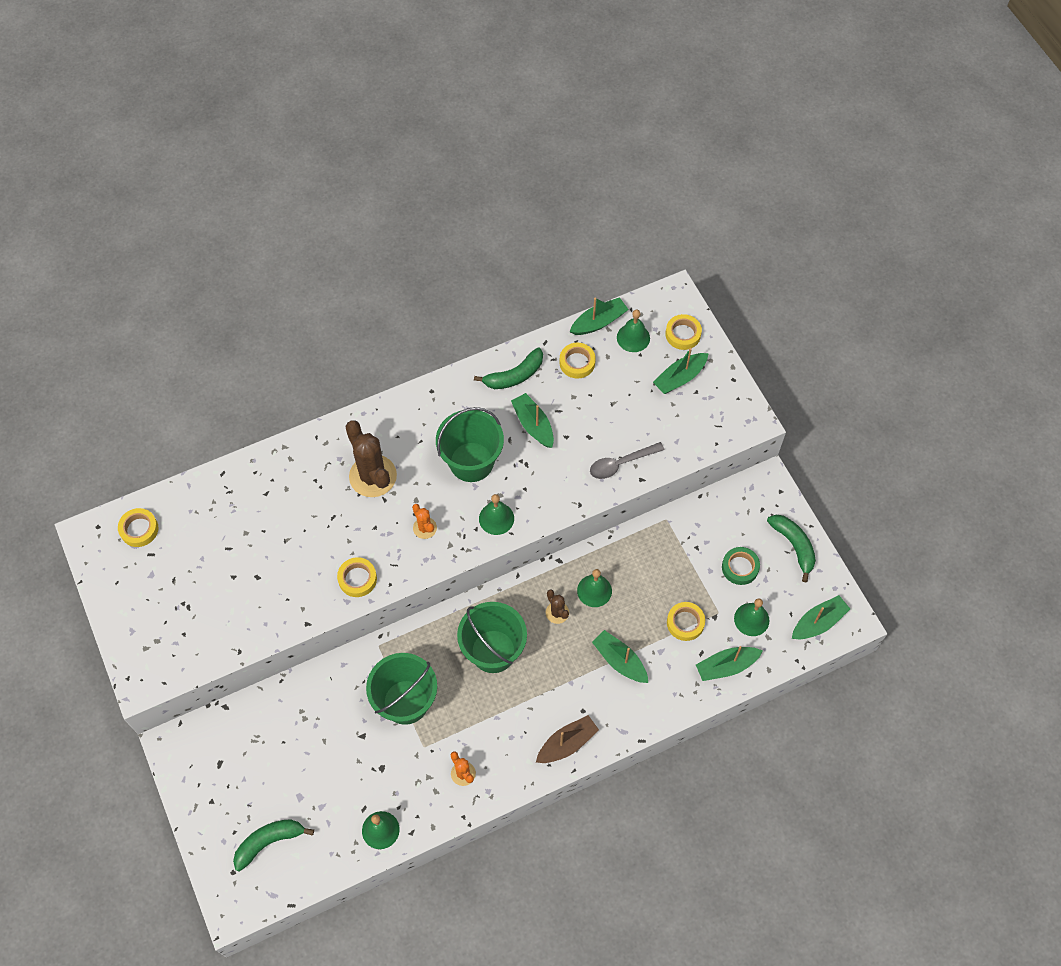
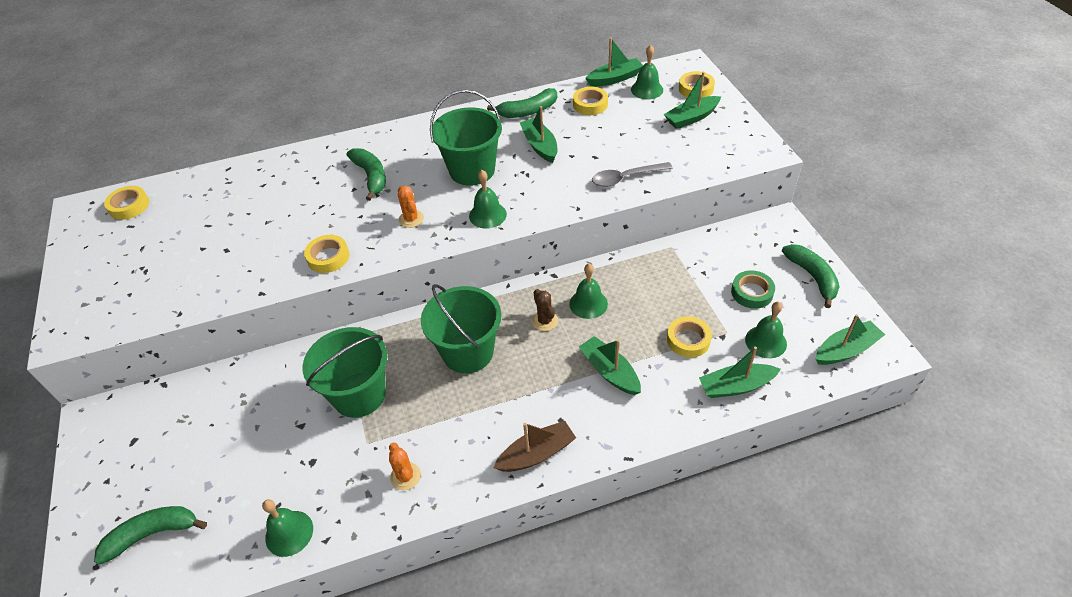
camera: 10 degrees right, 15 degrees down
brown cactus [345,420,397,497] -> green banana [346,148,386,201]

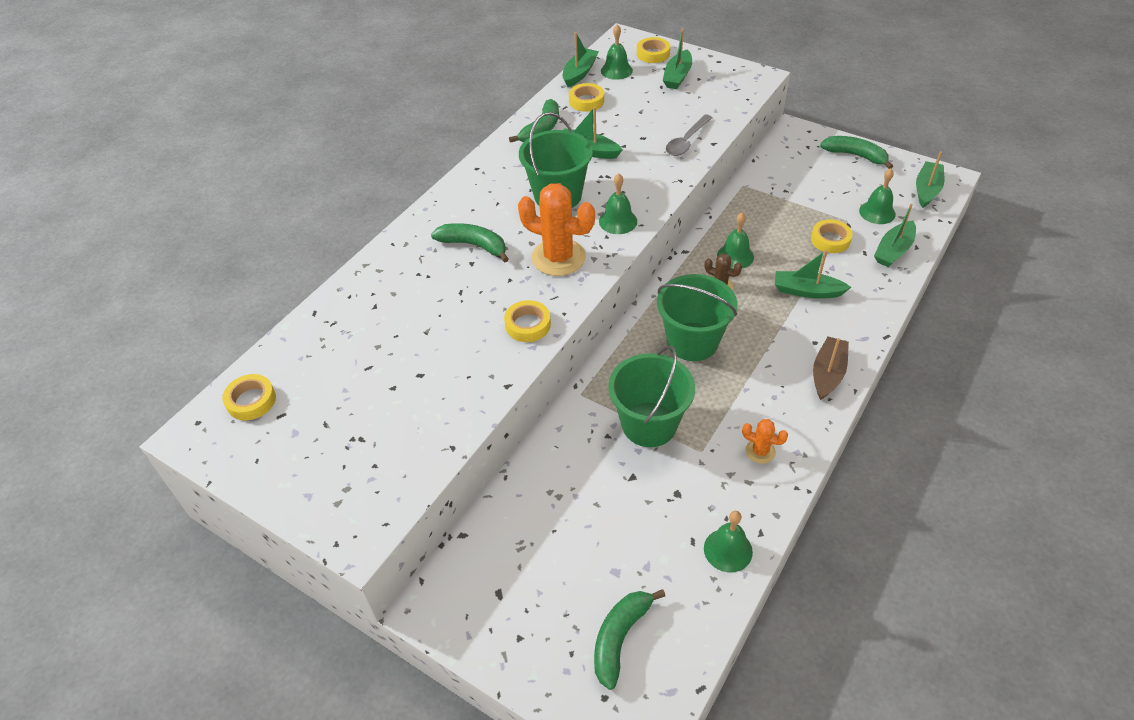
camera: 40 degrees left, 0 degrees up
orange cactus [398,186,424,228] -> orange cactus [518,183,595,276], size x2.02
green tape [731,270,775,309] -> none

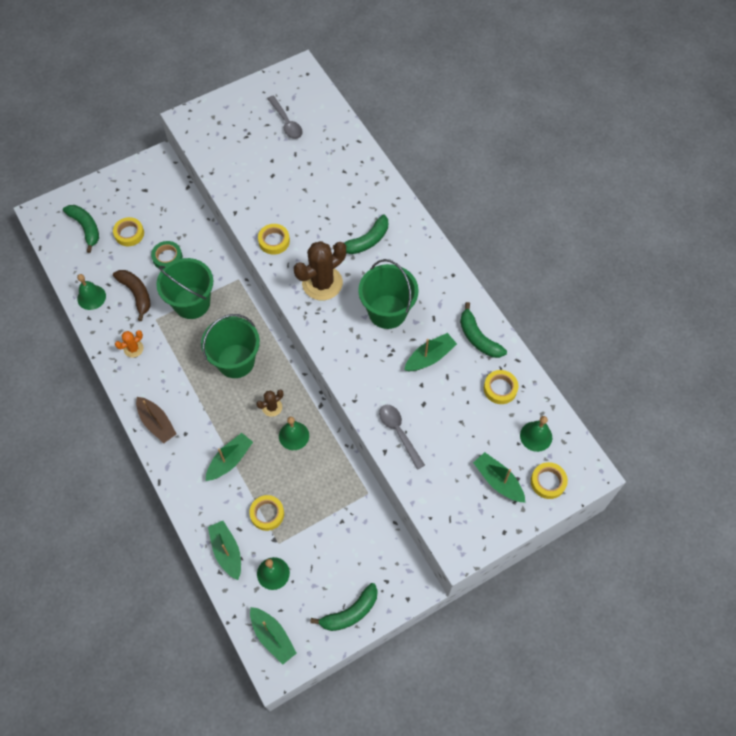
camera: 115 degrees right, 15 degrees up
yellow tape [222,374,276,420] -> yellow tape moved to [113,217,144,246]
orange cactus [518,183,595,276] -> brown cactus [294,241,346,300]
green boat [563,32,599,87] -> none
green bell [599,173,637,234] -> none
none -> brown banana [113,270,151,321]
none -> green tape [151,241,183,269]
none -> grey spoon [267,96,303,139]

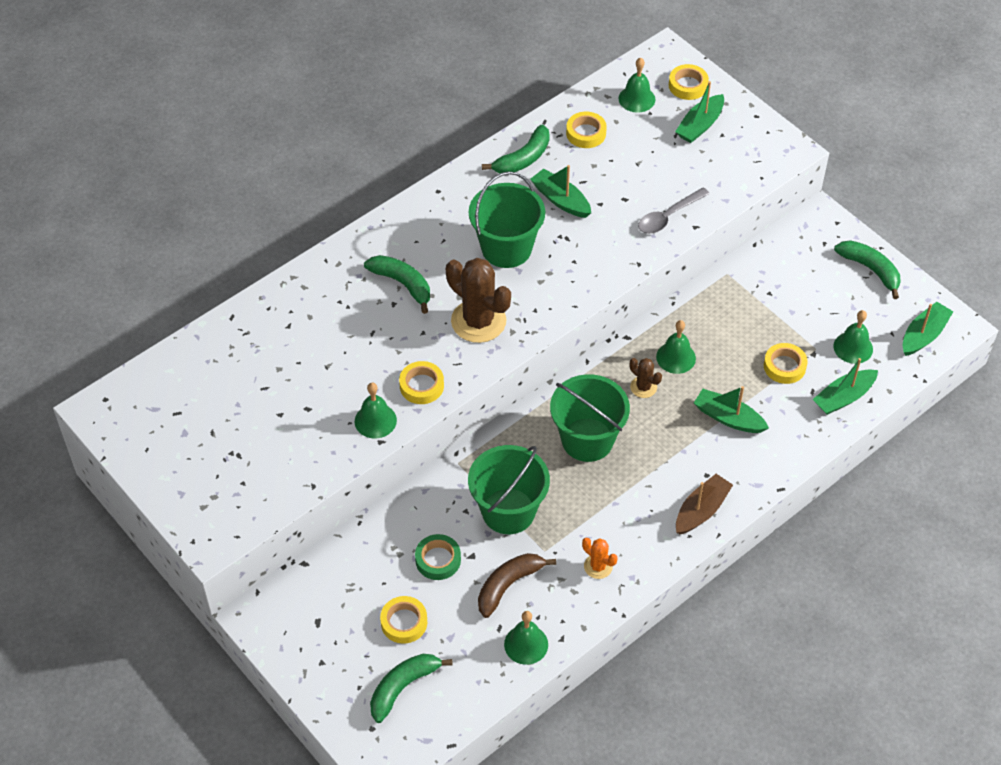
camera: 100 degrees left, 10 degrees down
grey spoon [267,96,303,139] -> none
none -> green bell [355,383,397,438]

